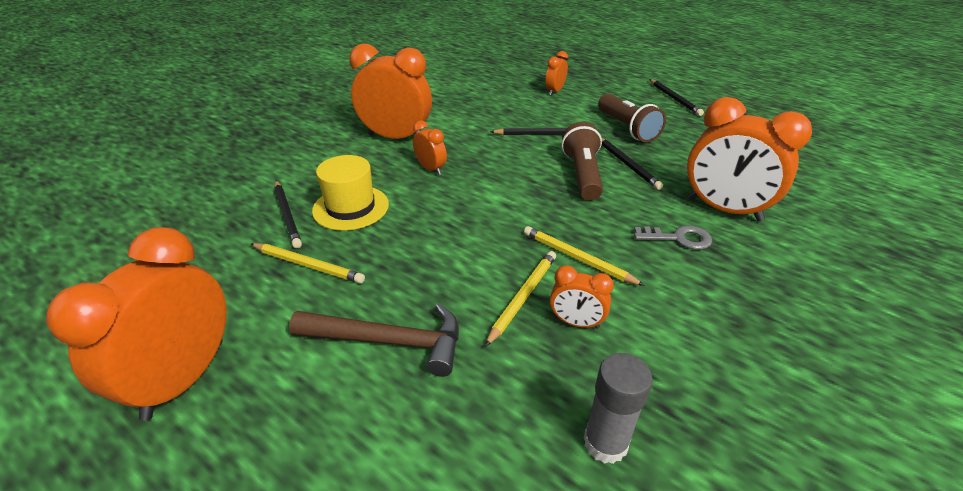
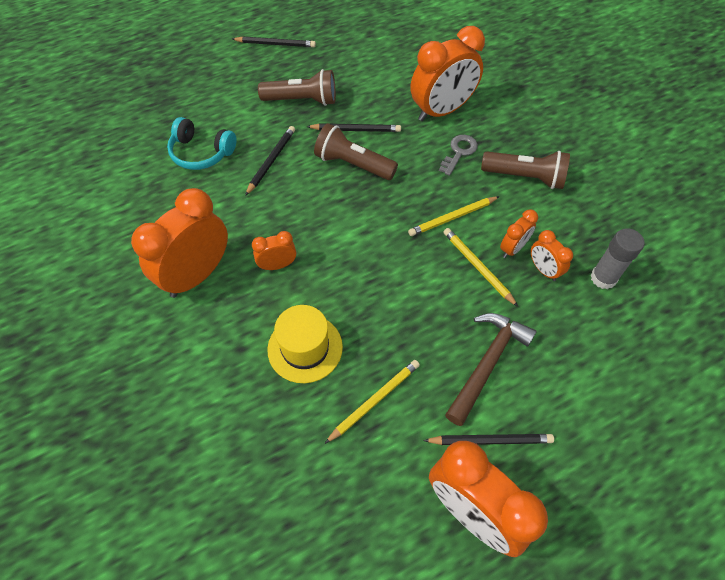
camera: 65 degrees left, 20 degrees up
black pencil [274,181,302,248] -> black pencil moved to [423,434,554,445]
orange clock [545,51,568,96] -> orange clock moved to [531,230,573,281]
none -> turquoise headphones [167,117,237,170]
none -> brown flashlight [481,151,570,189]

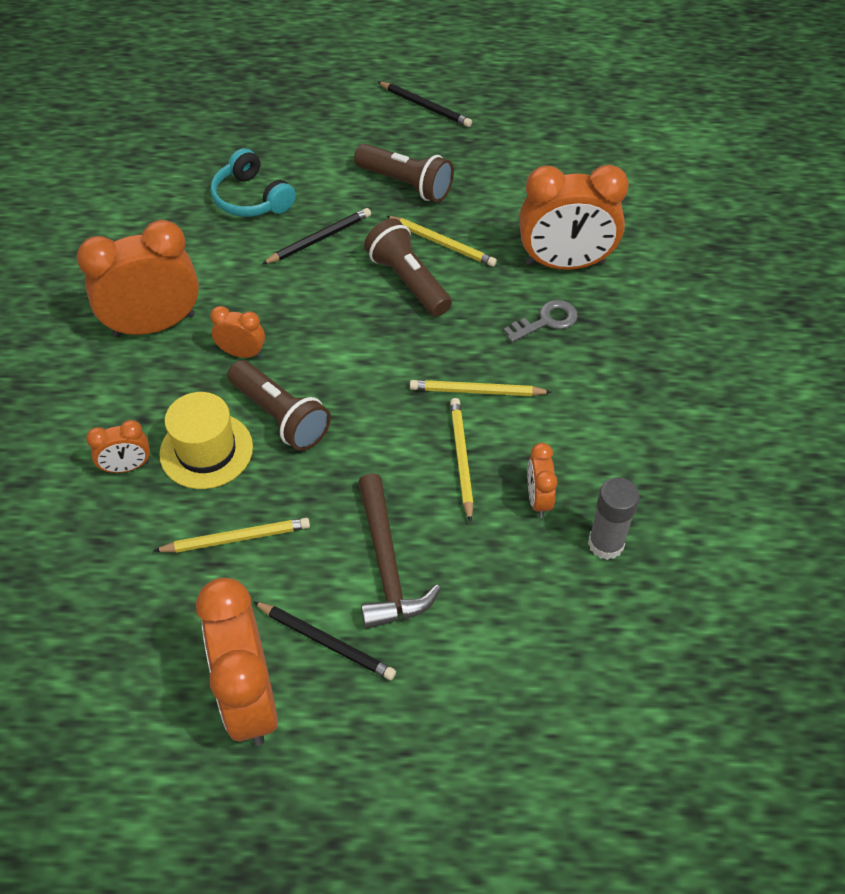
camera: 30 degrees right, 5 degrees down
black pencil [306,123,401,132] -> yellow pencil [386,216,497,267]
brown hammer [445,313,537,426] -> brown hammer turned 105 degrees clockwise [358,473,441,629]
brown flashlight [481,151,570,189] -> brown flashlight moved to [228,360,331,451]
orange clock [500,210,538,258] -> orange clock moved to [86,420,150,473]

